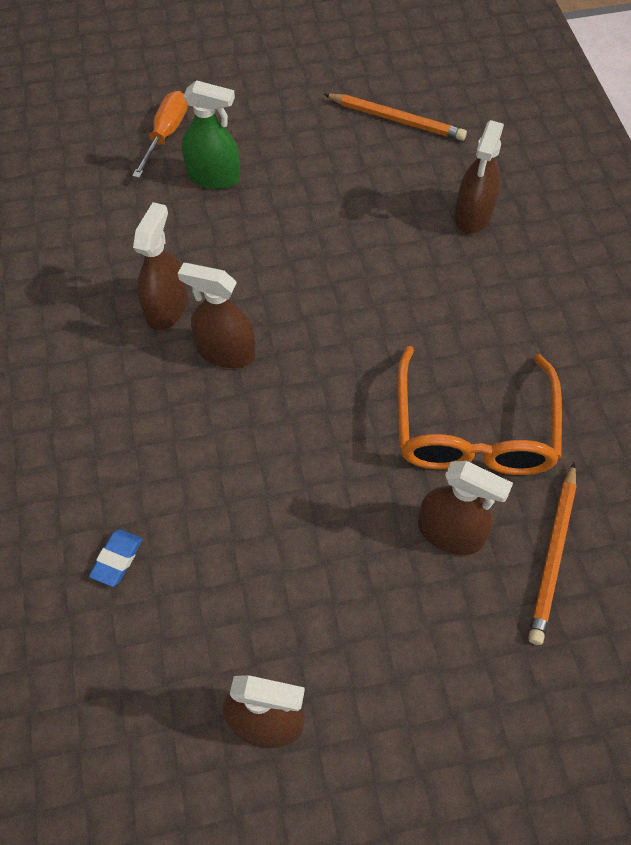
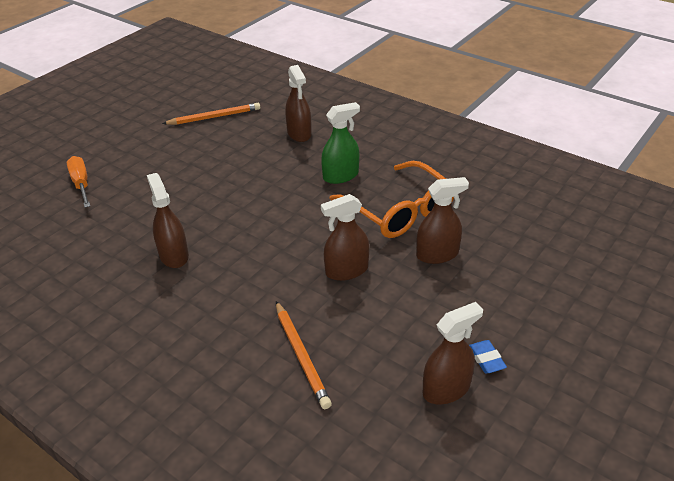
camera: 40 degrees left, 20 degrees down
blue eraser [89,529,142,587] -> blue eraser moved to [469,340,507,373]
brown spray bottle [178,263,256,368] -> brown spray bottle moved to [321,194,370,281]
green spray bottle [182,80,240,189] -> green spray bottle moved to [321,102,360,184]
orange pencil [528,462,576,645] -> orange pencil moved to [276,301,332,409]

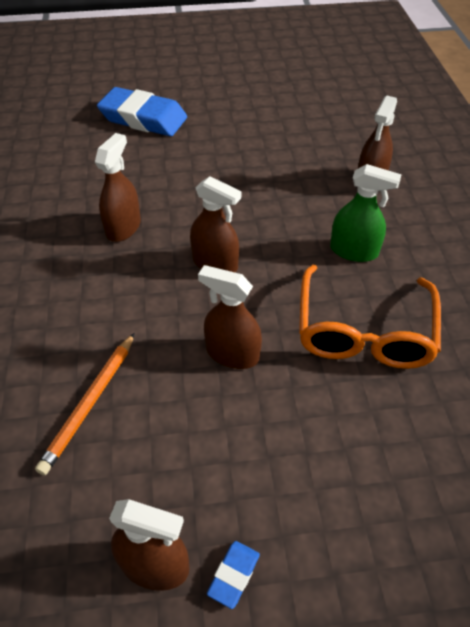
camera: 45 degrees right, 10 degrees up
orange screwdriver [67,156,90,208] -> blue eraser [97,87,187,136]
orange pencil [162,103,260,125] -> none
brown spray bottle [416,177,469,264] -> brown spray bottle moved to [190,176,241,272]

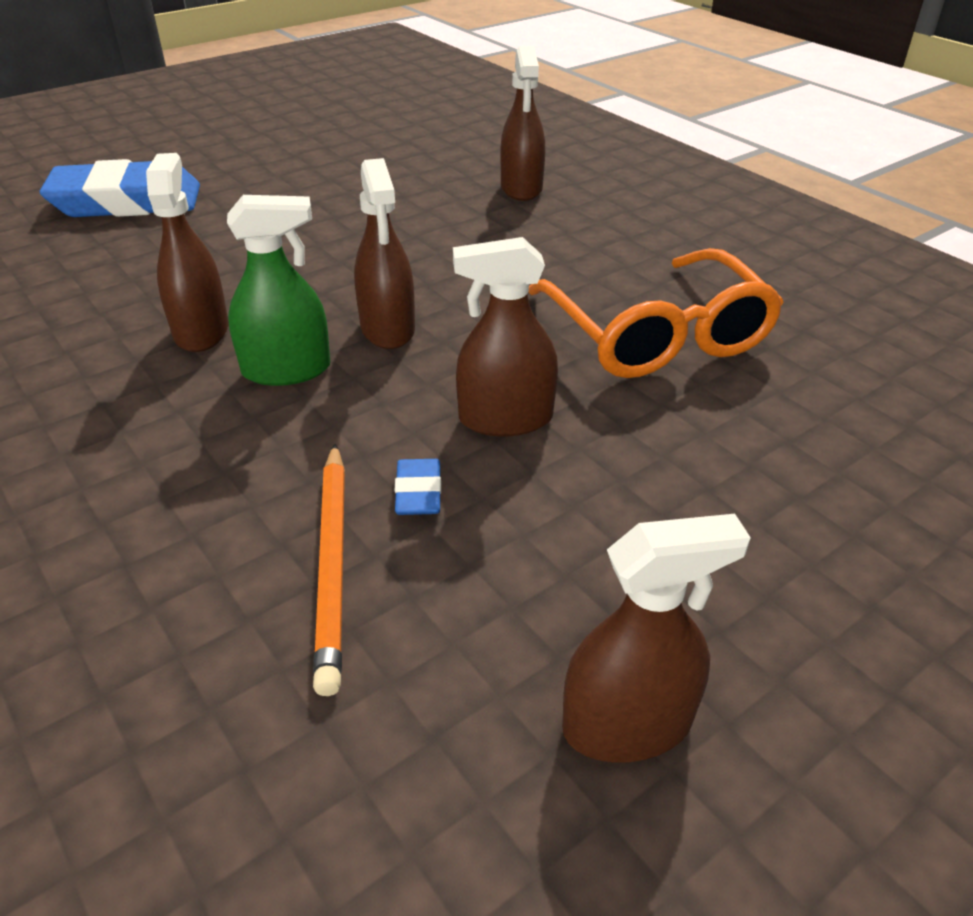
camera: 30 degrees left, 10 degrees down
brown spray bottle [190,176,241,272] -> brown spray bottle turned 75 degrees clockwise [354,158,415,349]
blue eraser [207,541,260,609] -> blue eraser moved to [394,459,441,515]
green spray bottle [330,164,402,262] -> green spray bottle moved to [227,195,330,386]

